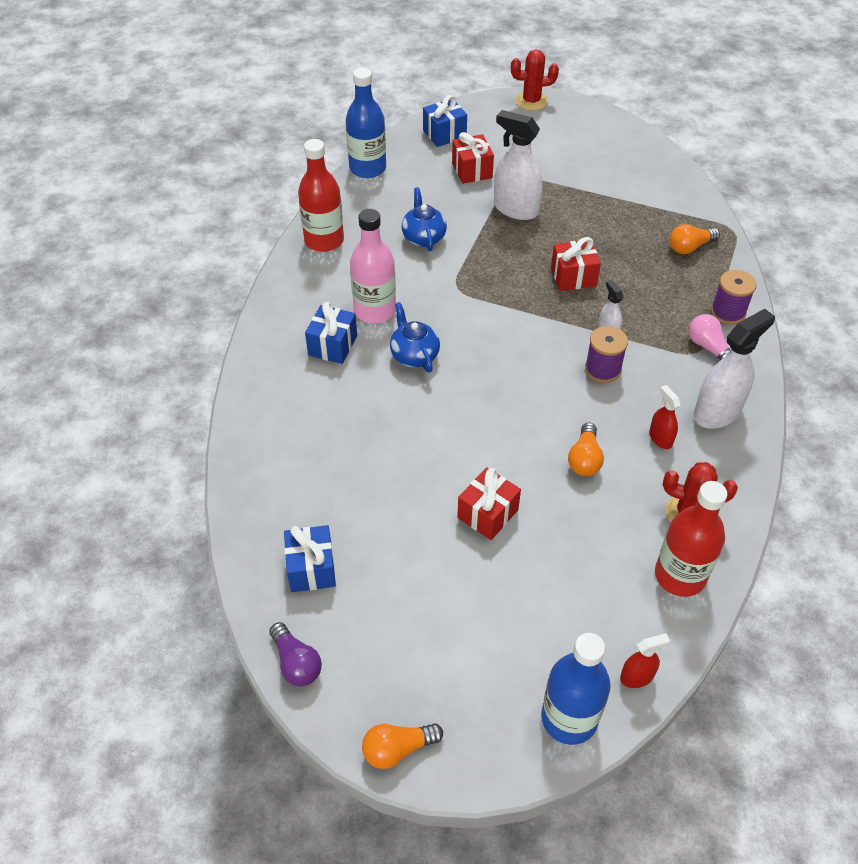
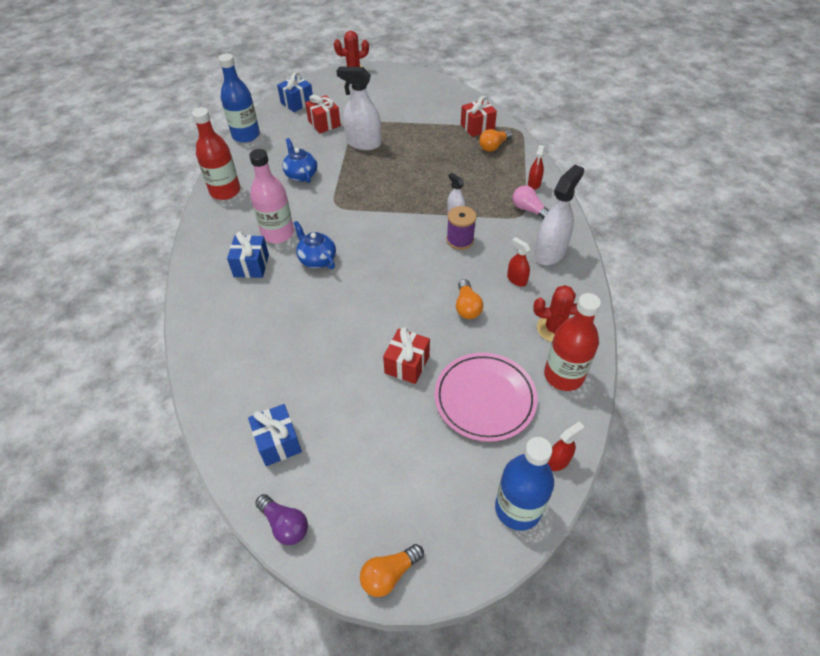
camera: 15 degrees left, 0 degrees up
red gift [551,237,601,291] -> red gift moved to [461,96,497,137]
purple spool [711,270,757,325] -> red spray bottle [528,145,544,190]
none -> pink plate [434,353,538,442]

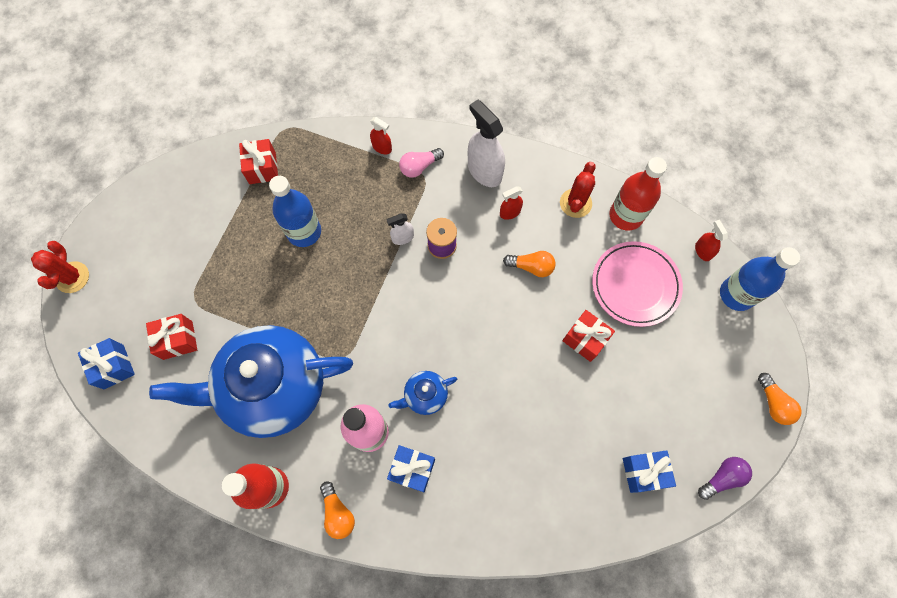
camera: 75 degrees left, 20 degrees up
blue bottle [218,54,260,143] -> blue bottle moved to [269,176,321,247]
blue teapot [283,138,317,183] -> blue teapot [149,325,353,438], size x2.48
white spray bottle [336,66,381,150] -> none
orange light bulb [479,129,512,152] -> orange light bulb moved to [320,481,355,539]

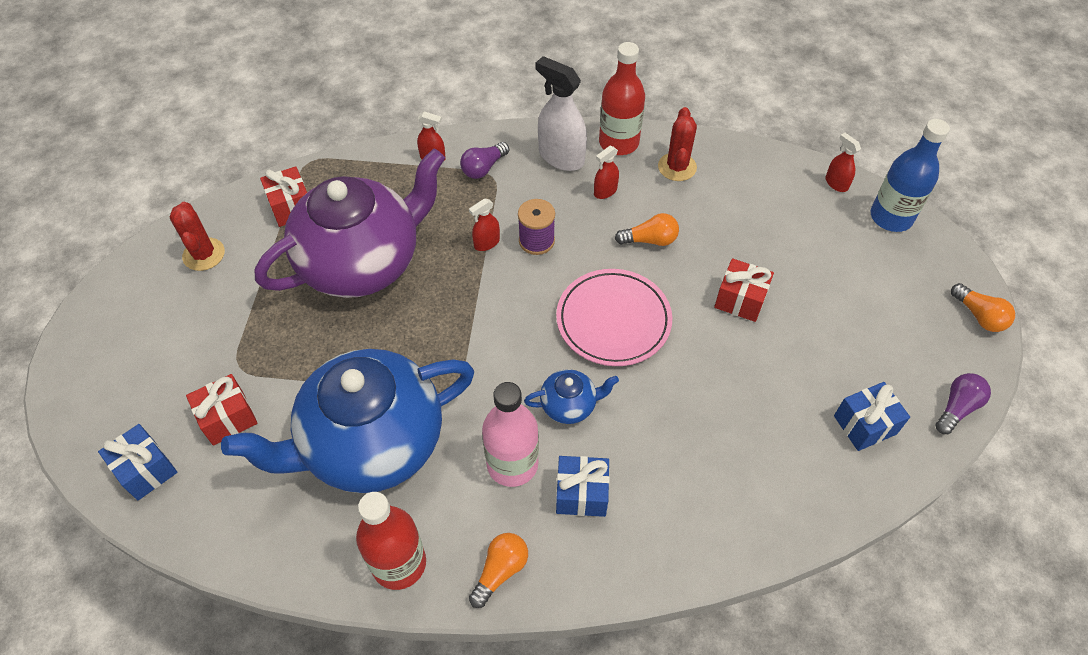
camera: 15 degrees left, 15 degrees down
red cactus [31,241,89,293] -> red cactus moved to [170,202,225,271]
blue bottle [269,176,321,247] -> purple teapot [255,148,445,298]
orange light bulb [320,481,355,539] -> orange light bulb turned 105 degrees counterclockwise [469,533,528,608]
white spray bottle [387,213,414,245] -> red spray bottle [469,199,500,251]
blue teapot [388,371,457,415] -> blue teapot turned 150 degrees counterclockwise [524,369,619,424]
pink light bulb [399,148,444,178] -> purple light bulb [460,142,509,179]
pink plate [592,241,683,327] -> pink plate moved to [556,269,672,366]
red bottle [609,157,667,231] -> red bottle moved to [599,42,645,155]

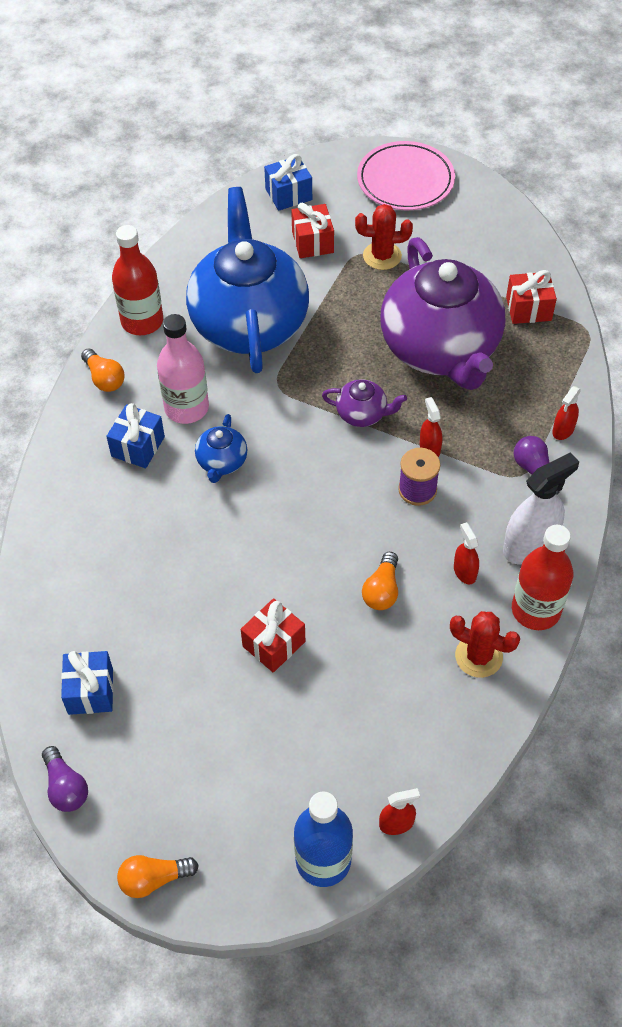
camera: 110 degrees right, 0 degrees up
red cactus [170,202,225,271] -> red cactus moved to [355,204,413,270]
pink plate [556,269,672,366] -> pink plate moved to [357,141,455,210]
none -> purple teapot [322,379,407,427]

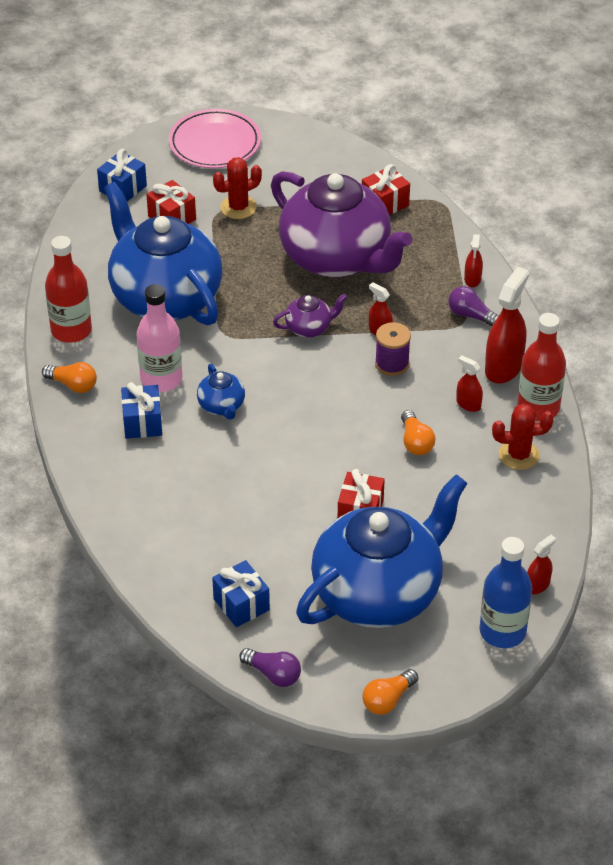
camera: 30 degrees left, 10 degrees down
white spray bottle [503,452,579,565] -> red spray bottle [485,267,529,383]
none -> blue teapot [296,474,468,628]

